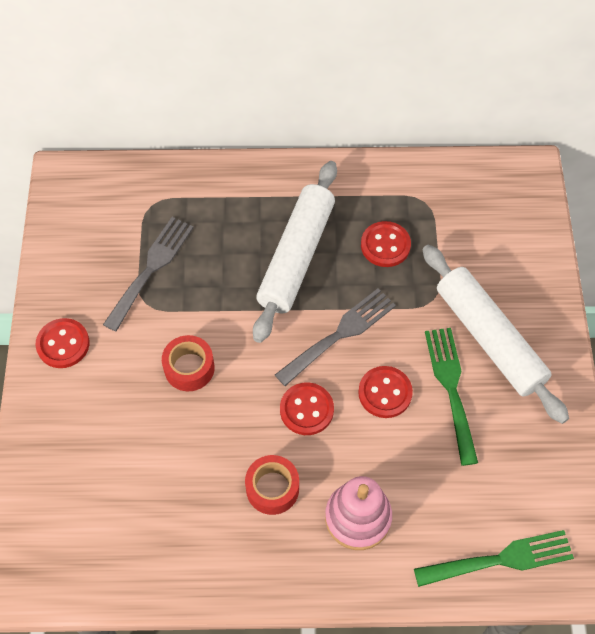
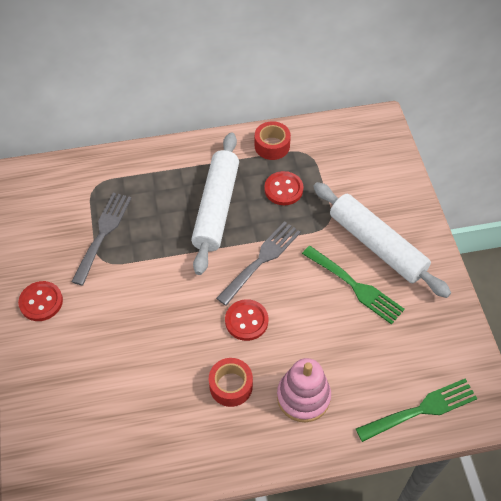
camera: 10 degrees left, 5 degrees down
red tape [162,335,215,391] -> red tape moved to [255,121,291,160]
red button [358,366,413,418] -> none
green fork [425,328,478,466] -> green fork turned 150 degrees clockwise [302,246,405,325]

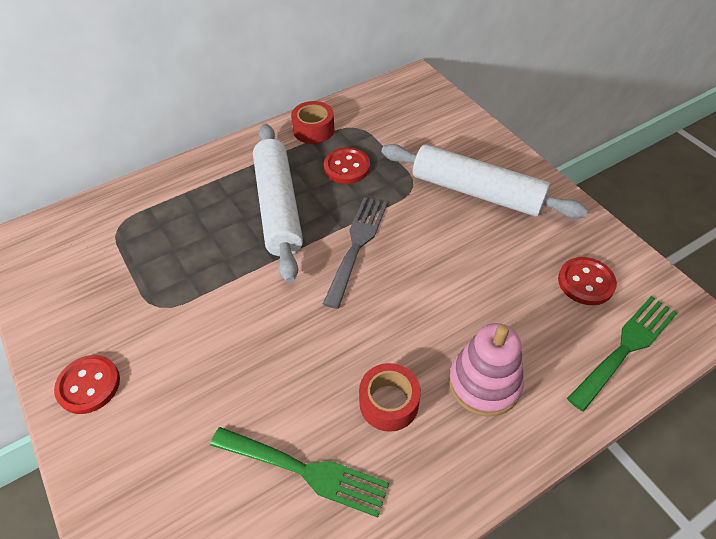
camera: 20 degrees left, 5 degrees down
grey fork [71,192,132,286] -> none
red button [225,299,268,341] -> red button moved to [558,257,617,305]
green fork [302,246,405,325] -> green fork moved to [210,427,389,518]

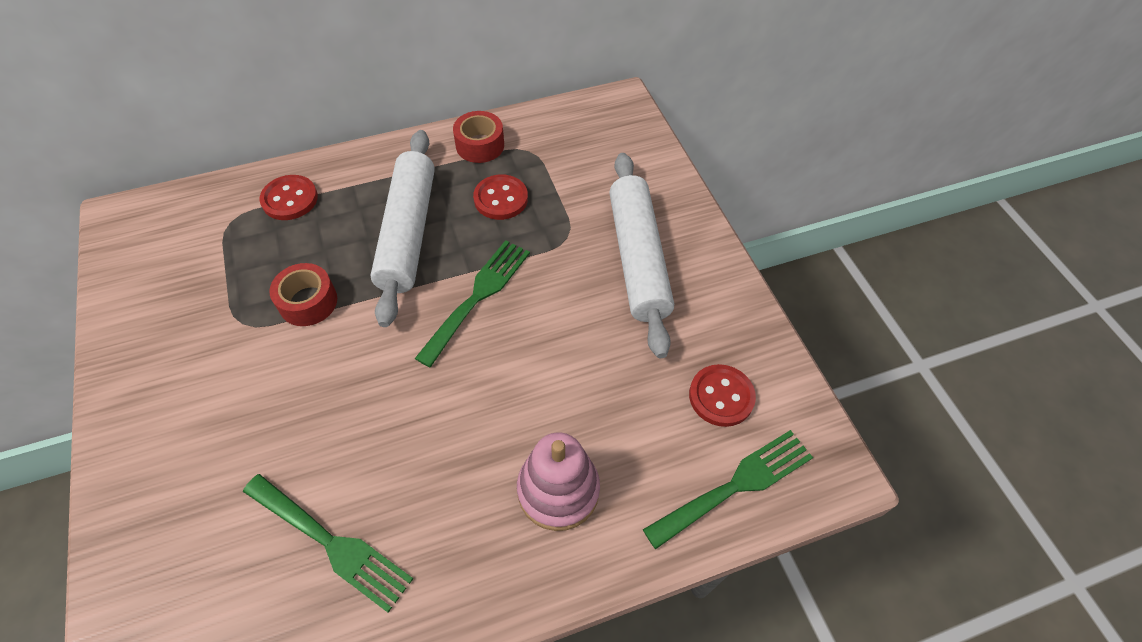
camera: 10 degrees right, 5 degrees up
red button [54,355,120,414] -> red button moved to [259,175,318,220]
grey fork [323,198,387,309] -> green fork [415,240,530,367]
red tape [359,363,421,432] -> red tape moved to [269,263,337,326]
white rolling pin [382,144,588,219] -> white rolling pin turned 45 degrees clockwise [609,153,674,358]

